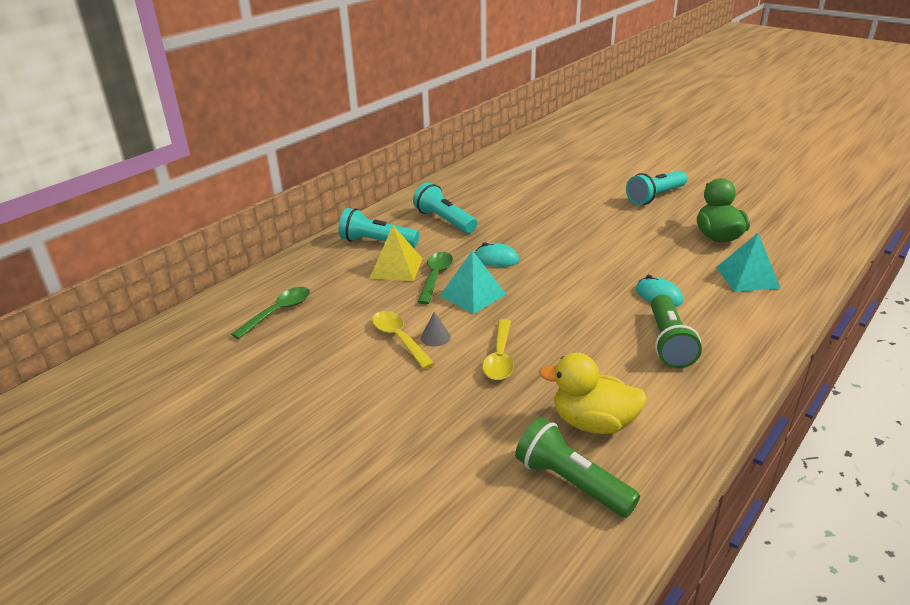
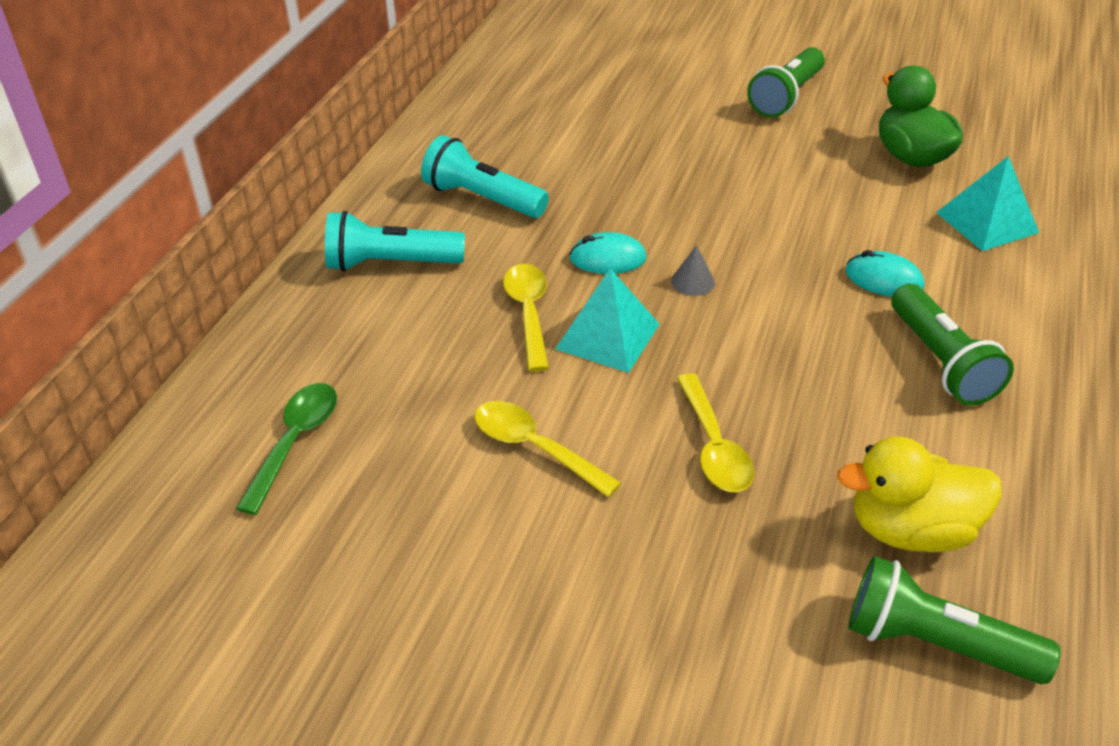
camera: 20 degrees left, 10 degrees up
yellow pyramid [369,226,423,281] -> none
green spoon [418,252,453,304] -> yellow spoon [503,264,549,371]
grey cone [421,312,451,347] -> grey cone moved to [671,245,715,296]
turquoise flashlight [626,170,687,205] -> green flashlight [747,47,825,118]

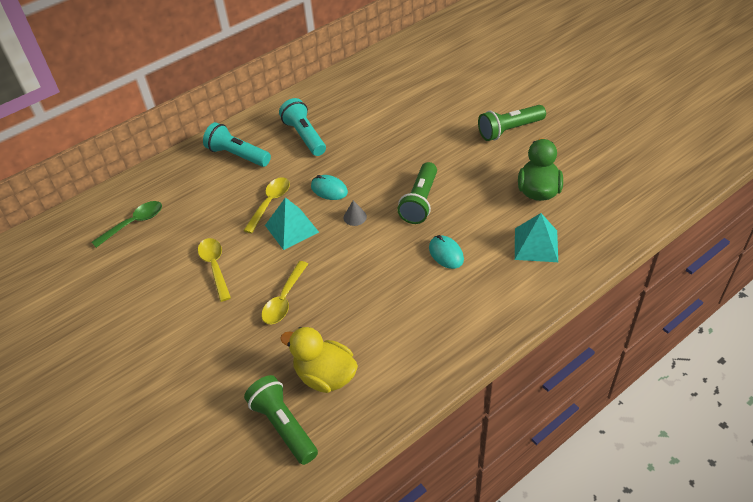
camera: 35 degrees right, 5 degrees up
green flashlight [891,284,1014,406] -> green flashlight moved to [397,162,437,224]

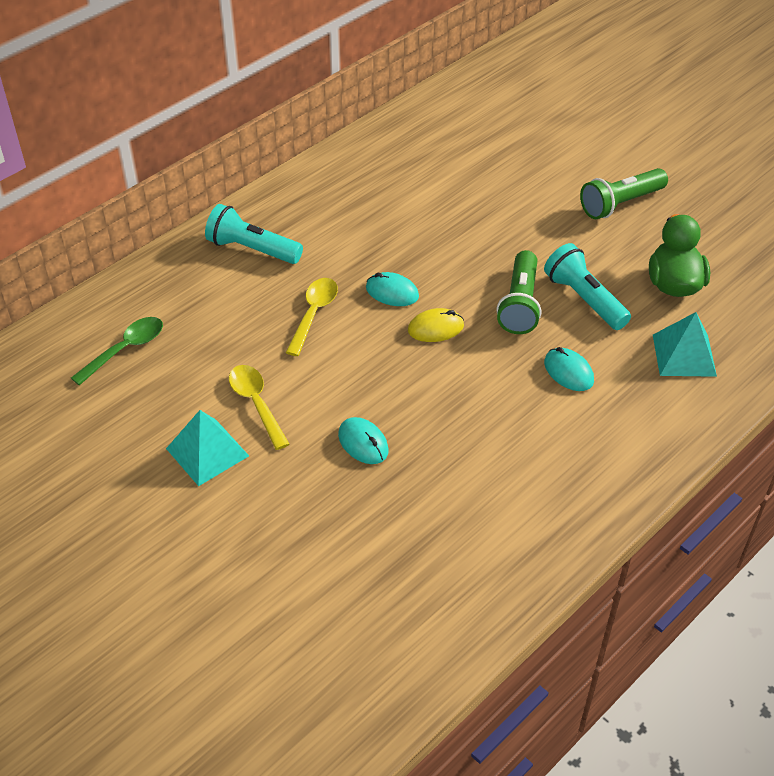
camera: 10 degrees left, 0 degrees up
green flashlight [244,375,318,465] -> none
yellow spoon [261,261,308,324] -> turquoise mouse [338,417,389,464]
turquoise pyramid [265,197,319,250] -> turquoise pyramid moved to [166,410,249,486]
turquoise flashlight [279,98,326,156] -> turquoise flashlight moved to [544,243,631,330]
yellow duck [280,327,358,393] -> none
grey cone [344,200,367,226] -> yellow mouse [408,308,464,342]

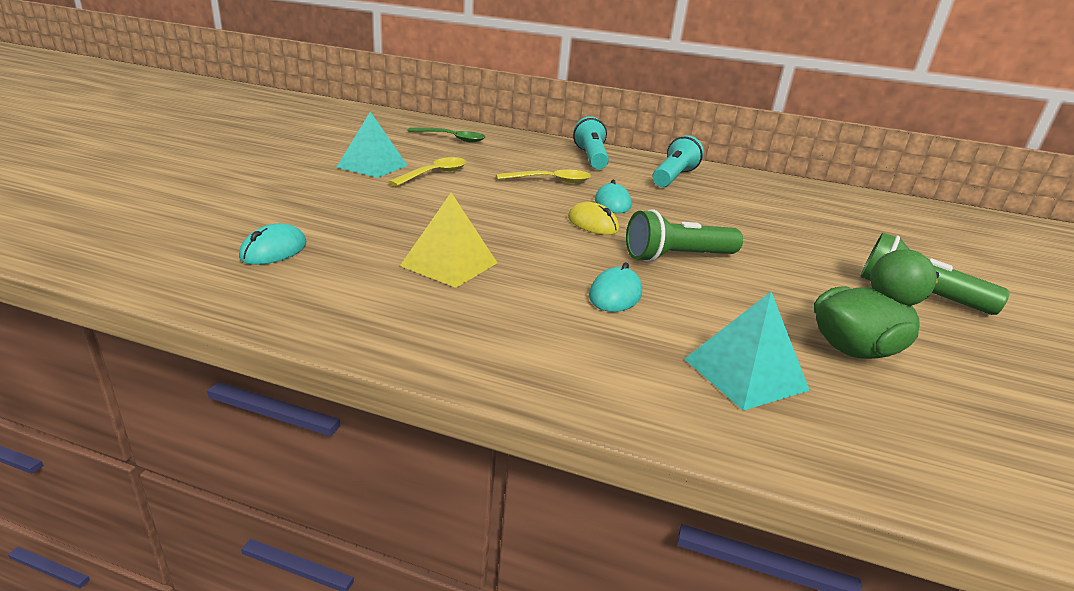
camera: 60 degrees right, 20 degrees down
turquoise mouse [338,417,389,464] -> turquoise mouse moved to [239,223,306,265]
turquoise flashlight [544,243,631,330] -> turquoise flashlight moved to [652,135,704,187]
none -> yellow pyramid [400,193,497,288]

